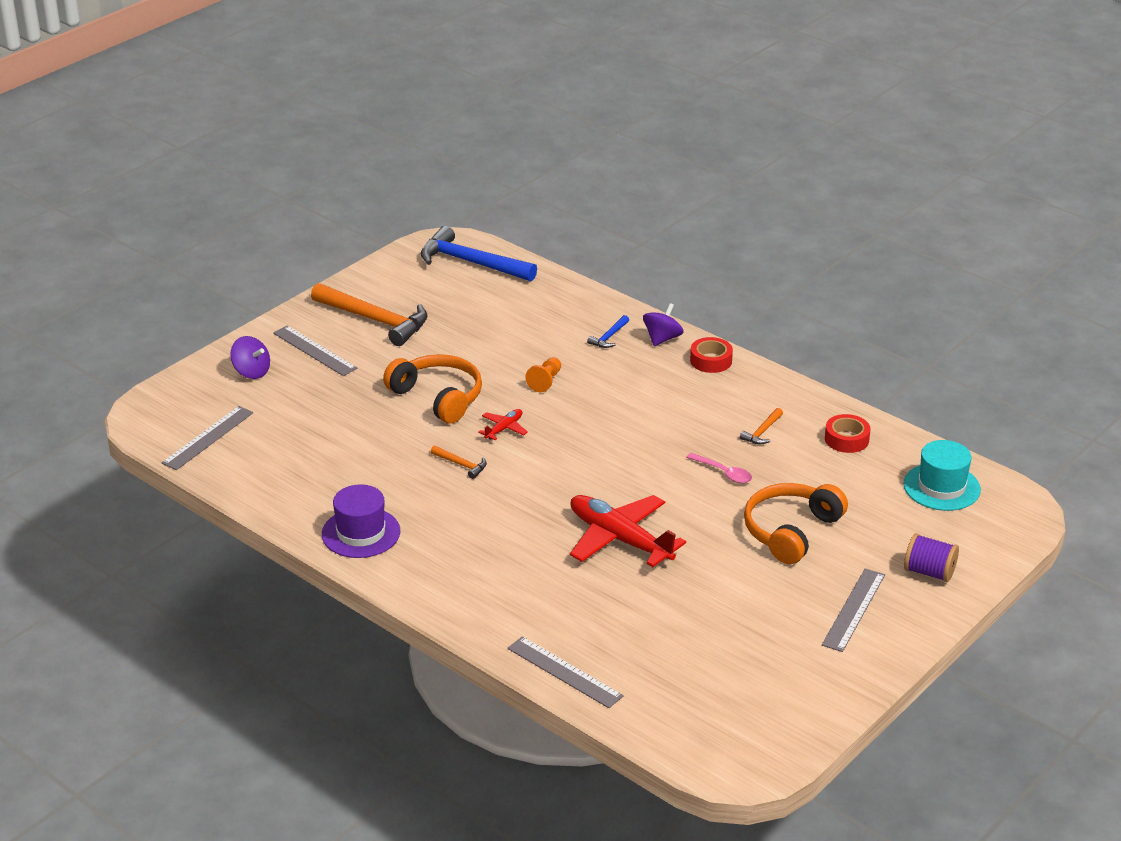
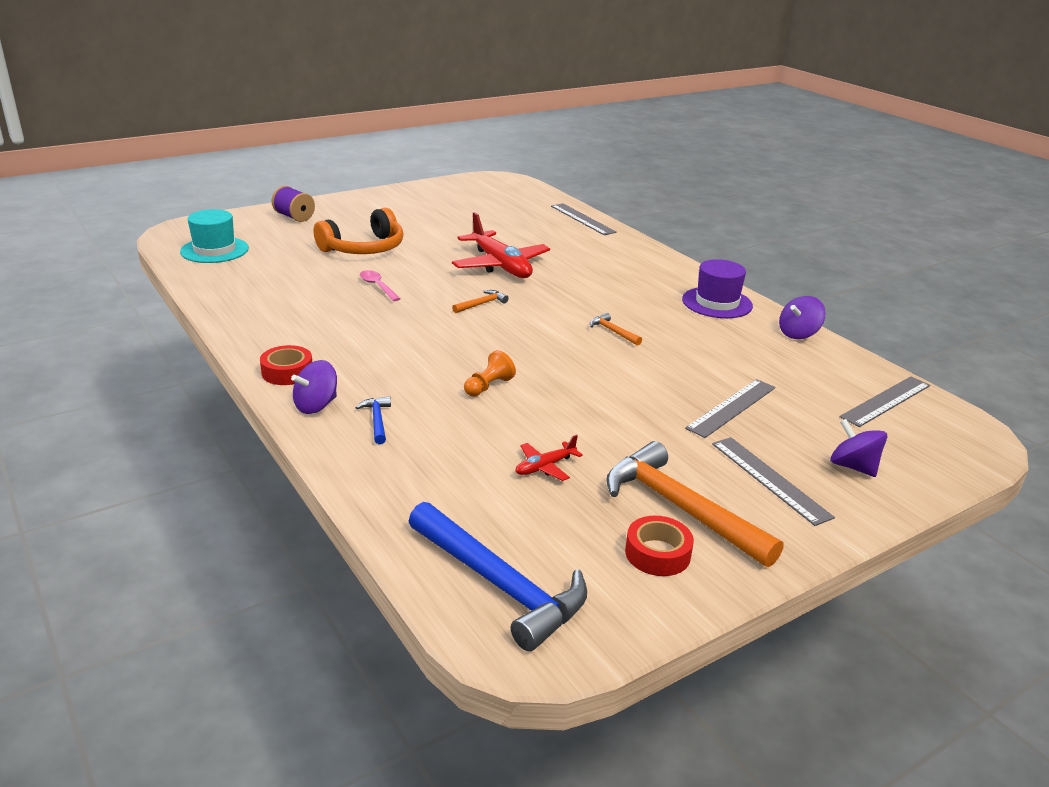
camera: 165 degrees left, 5 degrees down
orange headphones [383,354,482,424] -> none
red plane [478,409,528,440] -> red plane moved to [515,435,583,481]
blue hammer [587,315,629,348] -> blue hammer turned 60 degrees counterclockwise [355,396,391,444]
orange hammer [740,408,783,444] -> orange hammer moved to [452,290,509,313]
grey ruler [822,569,885,652] -> grey ruler moved to [685,379,776,438]
red tape [825,414,871,453] -> red tape moved to [625,516,694,576]
none -> purple spinning top [779,296,826,339]

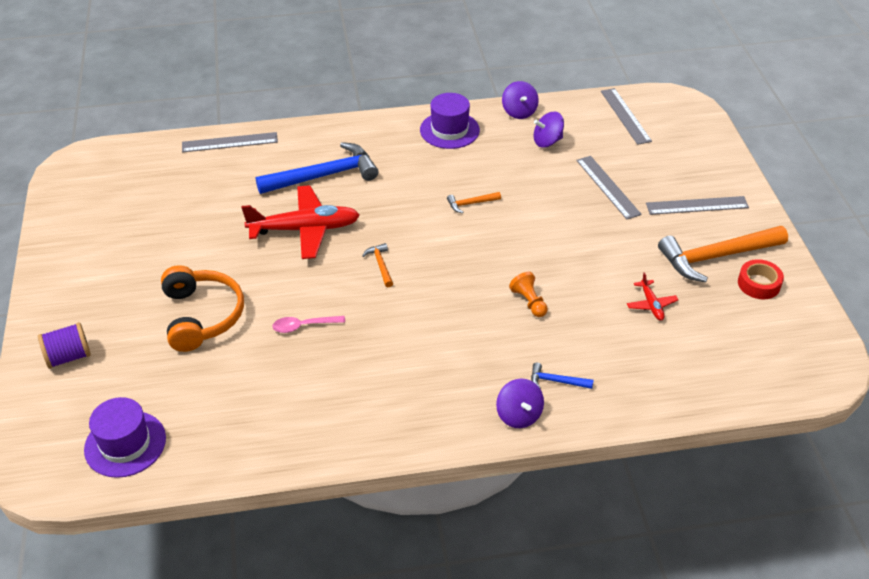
camera: 65 degrees left, 15 degrees up
turquoise hat [180,209,249,263] -> purple hat [84,397,166,478]
red tape [260,345,312,385] -> none
blue hammer [408,502,587,651] -> blue hammer moved to [255,142,379,194]
purple spinning top [830,419,887,477] -> purple spinning top moved to [533,111,564,148]

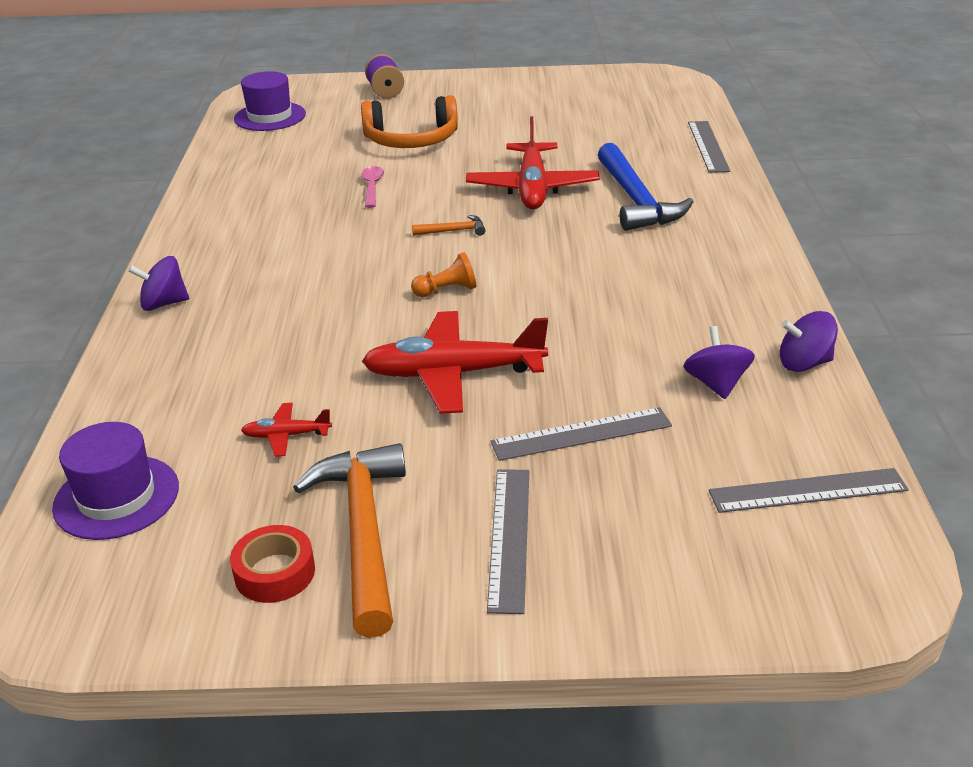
camera: 100 degrees right, 10 degrees down
purple hat [420,93,480,149] -> purple hat moved to [52,422,179,540]
orange hammer [447,192,501,213] -> none
orange pawn [509,272,548,317] -> orange pawn moved to [411,252,476,297]
blue hammer [531,363,594,389] -> none
none -> red plane [362,311,548,414]

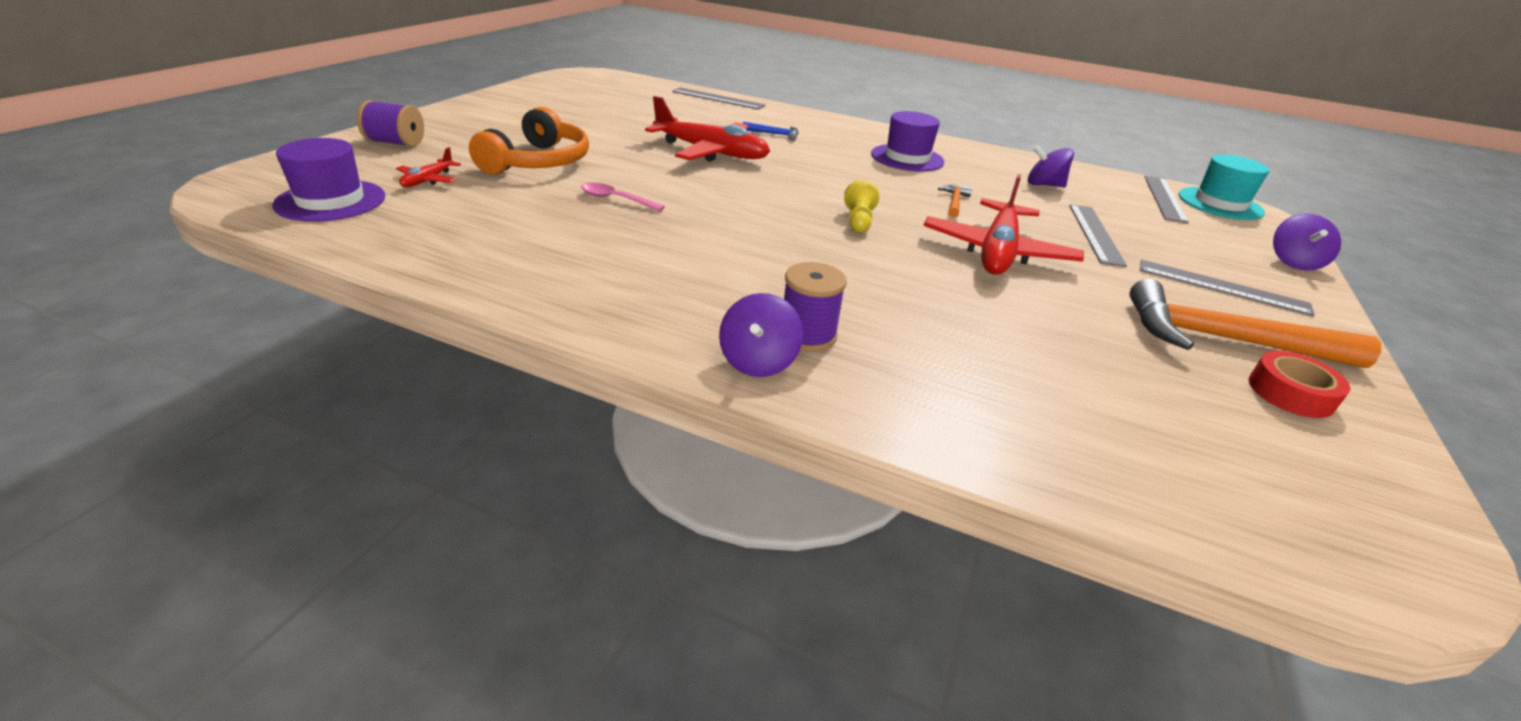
camera: 70 degrees left, 0 degrees up
purple hat [52,422,179,540] -> purple hat moved to [871,111,944,171]
red plane [241,403,332,457] -> red plane moved to [396,147,461,187]
orange pawn [411,252,476,297] -> yellow pawn [844,180,879,233]
orange hammer [412,215,485,236] -> orange hammer moved to [938,185,972,218]
blue hammer [598,143,694,231] -> blue hammer [742,121,798,141], size x0.44
purple spinning top [780,311,838,372] -> purple spinning top moved to [1273,213,1341,271]
none -> purple spool [784,262,847,351]
none -> turquoise hat [1178,154,1269,220]

